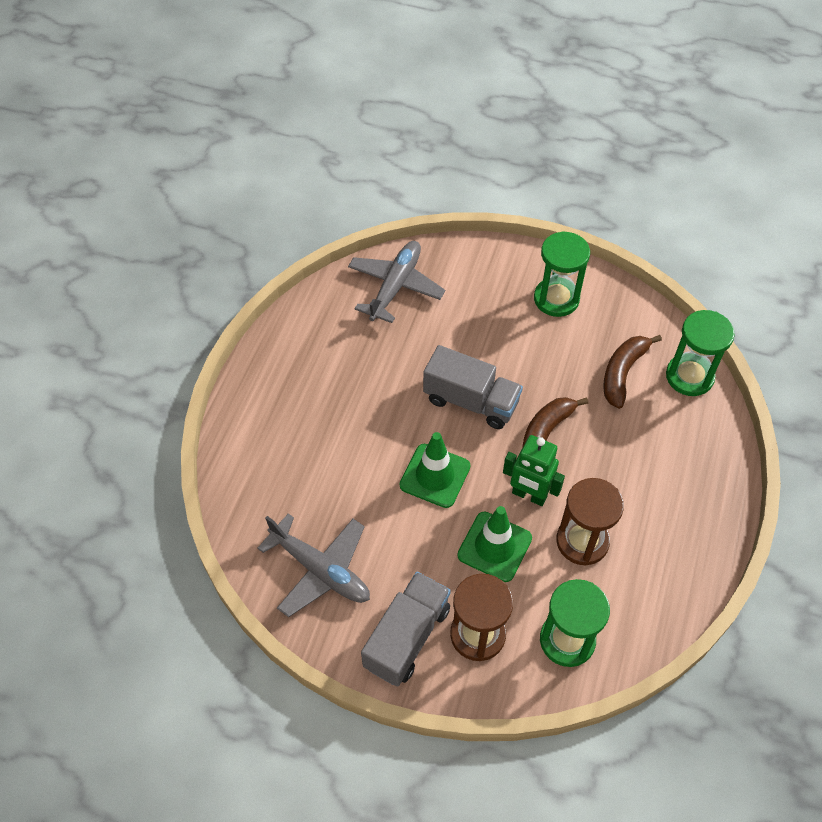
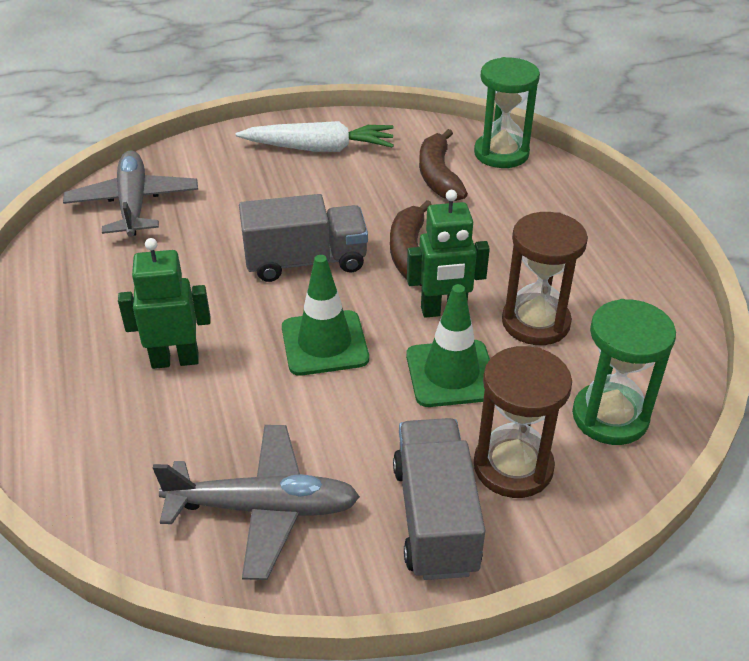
camera: 35 degrees left, 15 degrees down
green hourglass [534,231,590,317] -> white carrot [236,121,394,152]
none -> green robot [118,238,210,369]

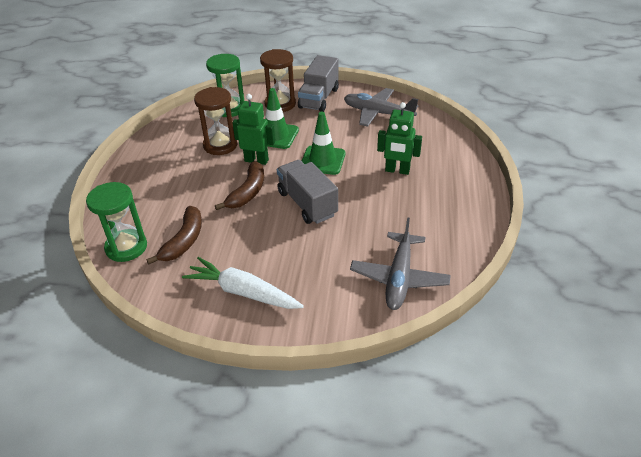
camera: 155 degrees left, 0 degrees up
grey truck [239,194,368,282] -> grey truck turned 45 degrees clockwise [277,160,338,224]

